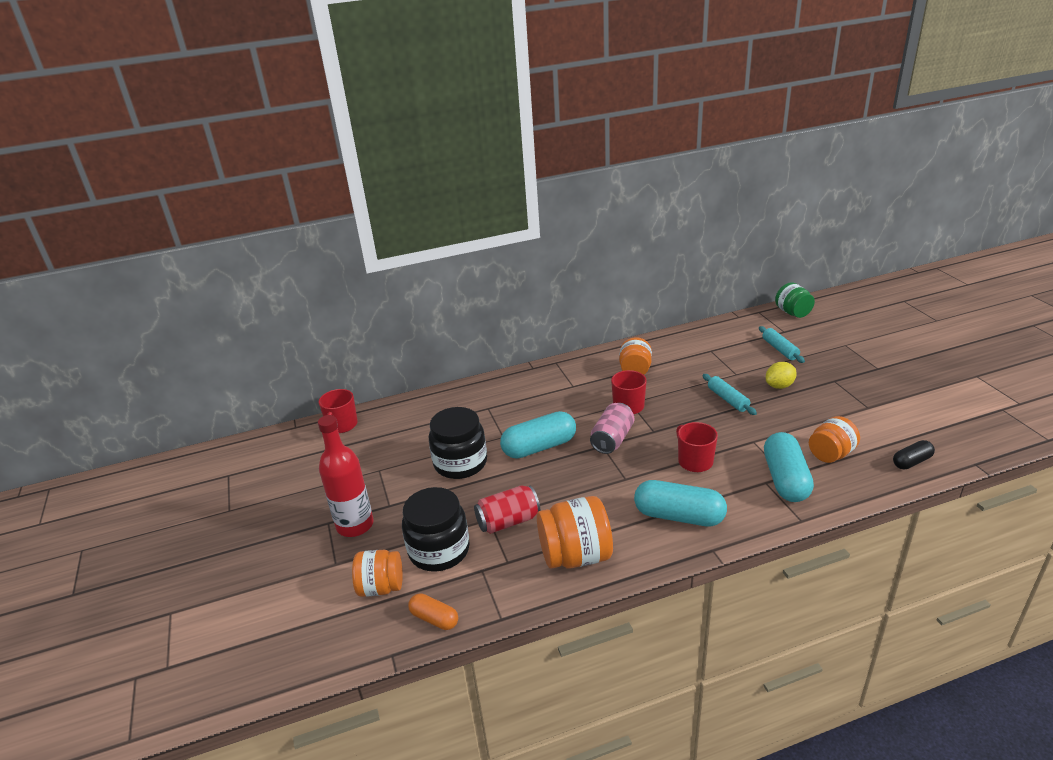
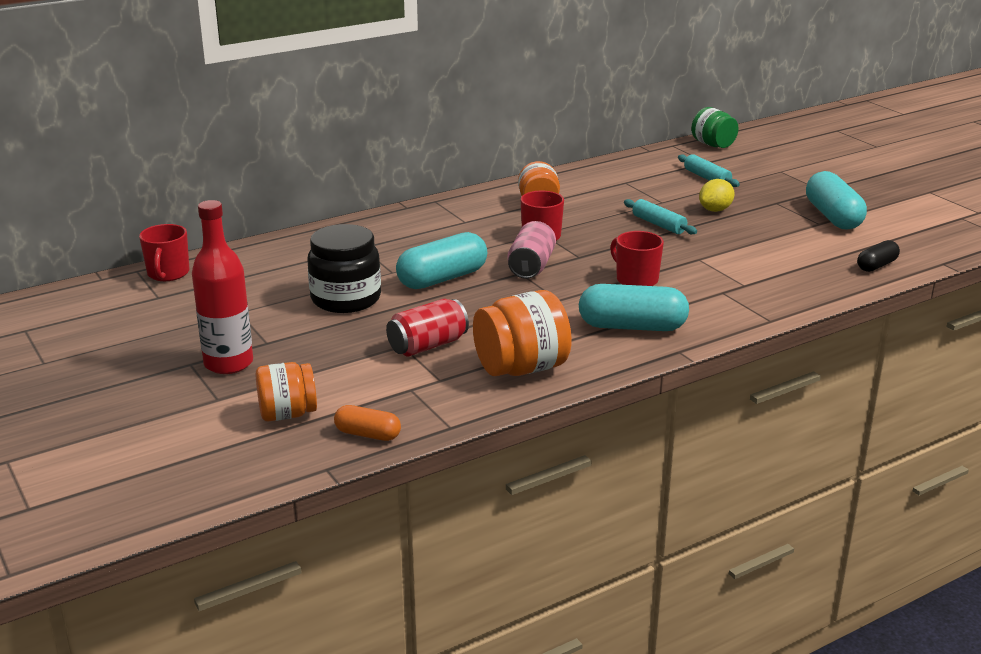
camera: 15 degrees left, 5 degrees down
black jar [402,487,470,571] -> none
turquoise capsule [764,432,814,502] -> turquoise capsule moved to [806,171,867,229]
orange jar [809,416,860,463] -> none

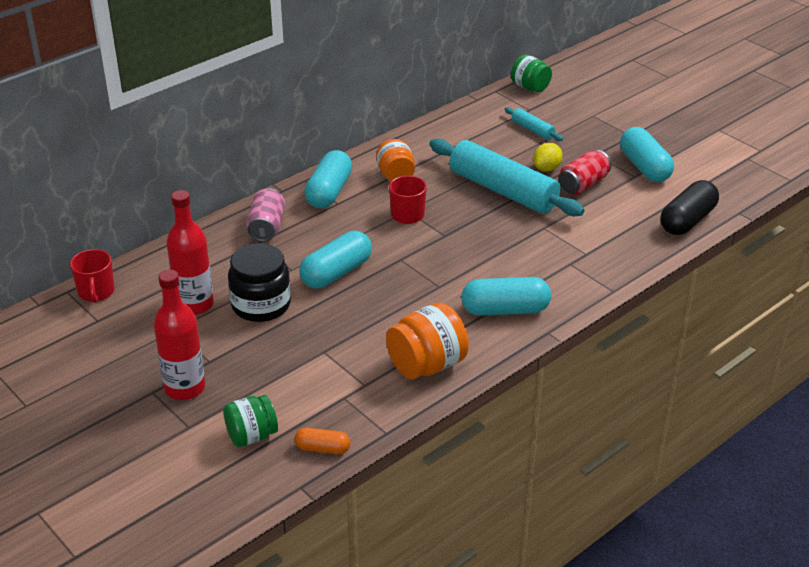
camera: 10 degrees left, 10 degrees up
orange jar [256,362,317,421] -> green jar [223,395,278,447]
red can [386,299,469,356] -> red can moved to [559,150,611,195]
pink can [507,221,556,279] -> pink can moved to [246,188,285,242]
red mug [610,231,664,286] -> none
turquoise rolling pin [624,199,697,234] -> turquoise rolling pin [429,138,585,216], size x2.25
black capsule [857,240,900,272] -> black capsule [660,180,719,235], size x1.81
none -> red bottle [166,190,214,315]
none -> turquoise capsule [304,150,352,208]

